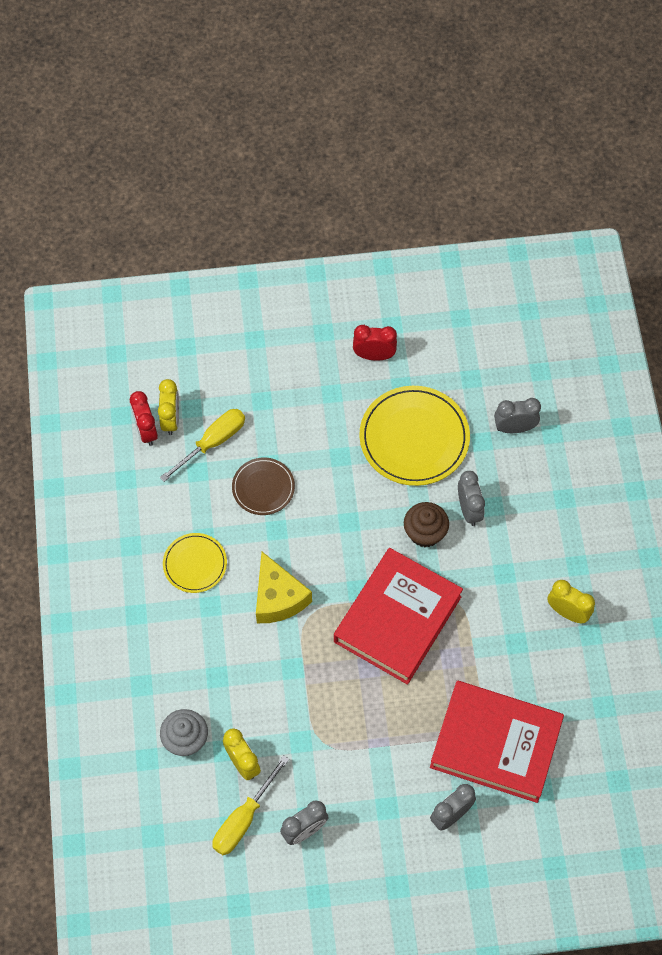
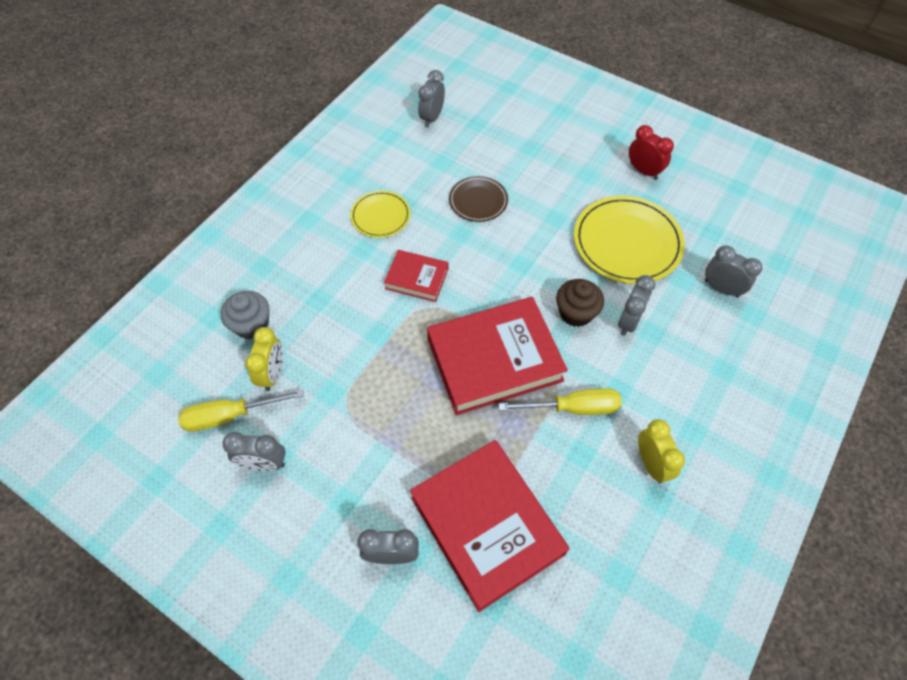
camera: 40 degrees right, 5 degrees down
red clock [130,391,158,446] -> grey clock [418,70,445,128]
yellow clock [158,379,179,435] -> none
yellow screwdriver [160,409,245,482] -> yellow screwdriver moved to [498,388,622,415]
yellow cheese [256,552,312,623] -> red book [384,250,448,302]

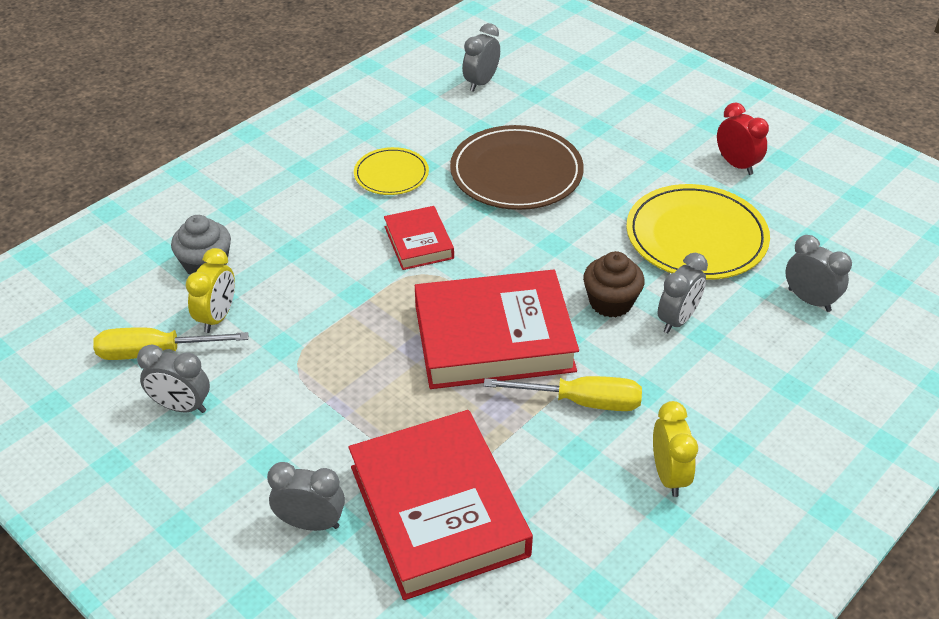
camera: 10 degrees right, 15 degrees down
red book [384,250,448,302] -> red book turned 45 degrees clockwise [384,206,454,270]
brown plate [449,176,508,222] -> brown plate [450,125,584,210], size x1.78

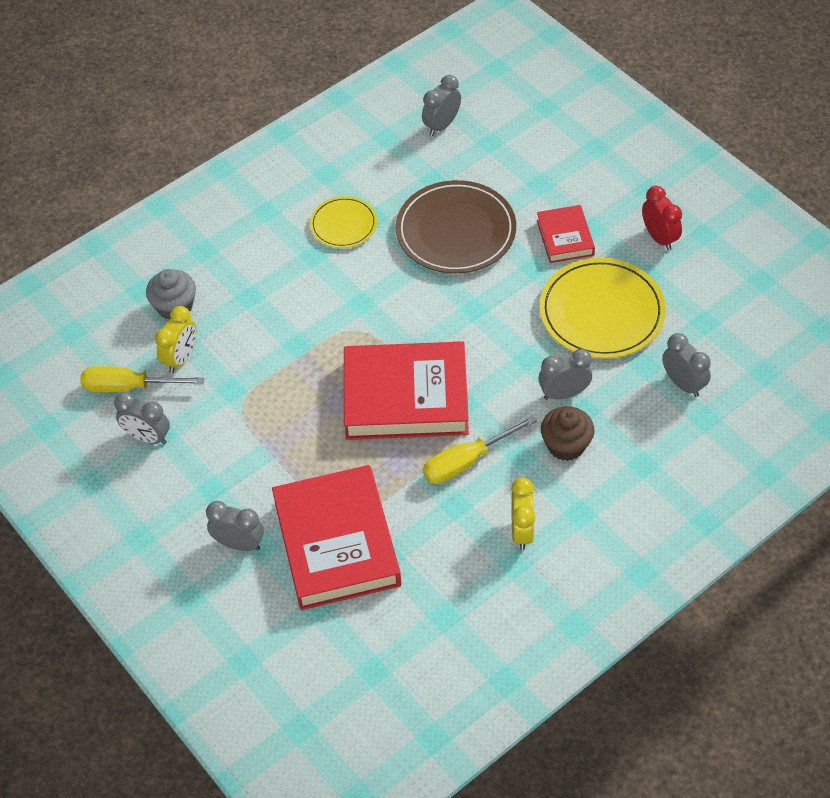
camera: 10 degrees right, 10 degrees up
red book [384,206,454,270] -> red book moved to [537,205,595,263]
yellow screwdriver [484,376,642,411] -> yellow screwdriver turned 135 degrees clockwise [423,416,536,484]
brown cupcake [583,251,645,318] -> brown cupcake moved to [541,406,594,461]
grey clock [658,253,708,333] -> grey clock turned 150 degrees counterclockwise [538,349,592,400]

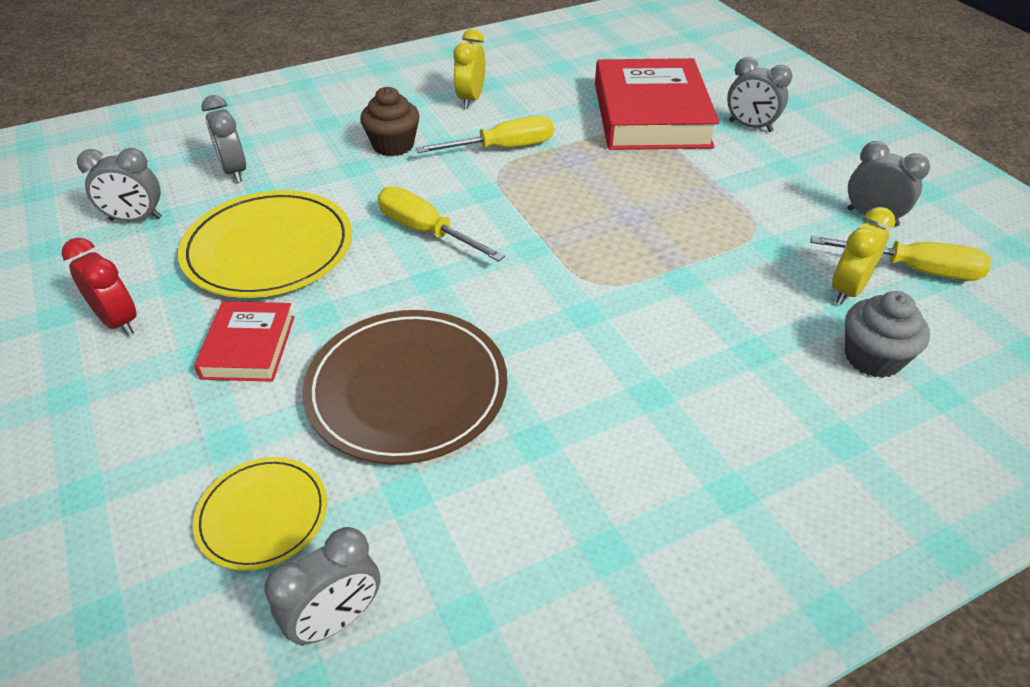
camera: 170 degrees left, 10 degrees down
yellow plate [310,196,377,248] -> yellow plate moved to [193,457,327,571]
red book [344,341,469,440] -> none
grey clock [538,349,592,400] -> grey clock moved to [77,148,162,221]
red clock [642,186,682,250] -> red clock turned 150 degrees clockwise [62,238,137,336]
none -> yellow screwdriver [378,187,505,262]

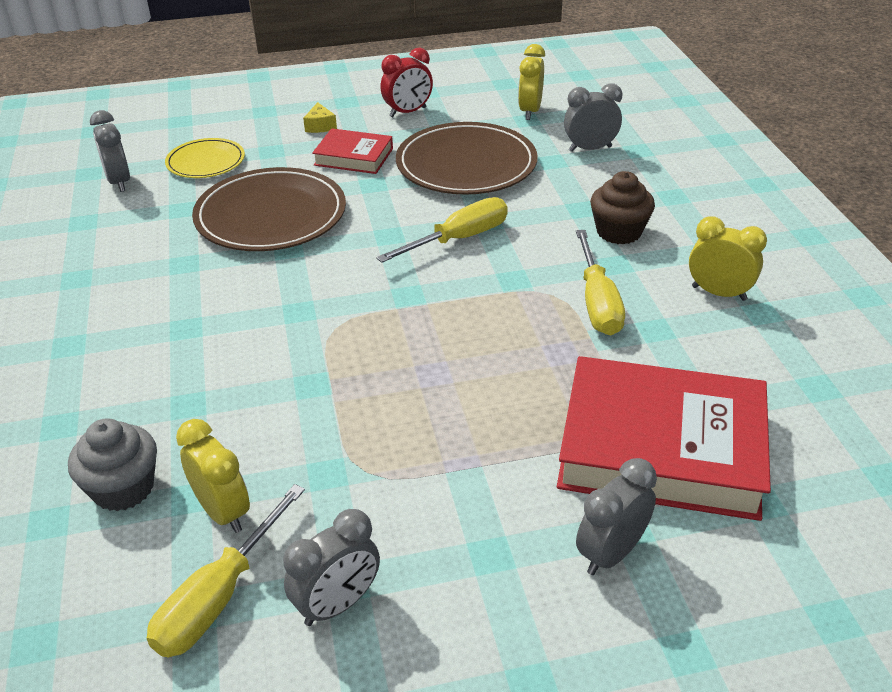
camera: 105 degrees right, 5 degrees down
grey clock [77,148,162,221] -> yellow clock [518,44,545,120]
yellow plate [178,190,352,298] -> brown plate [396,122,538,195]
none -> yellow cheese [303,102,337,133]

